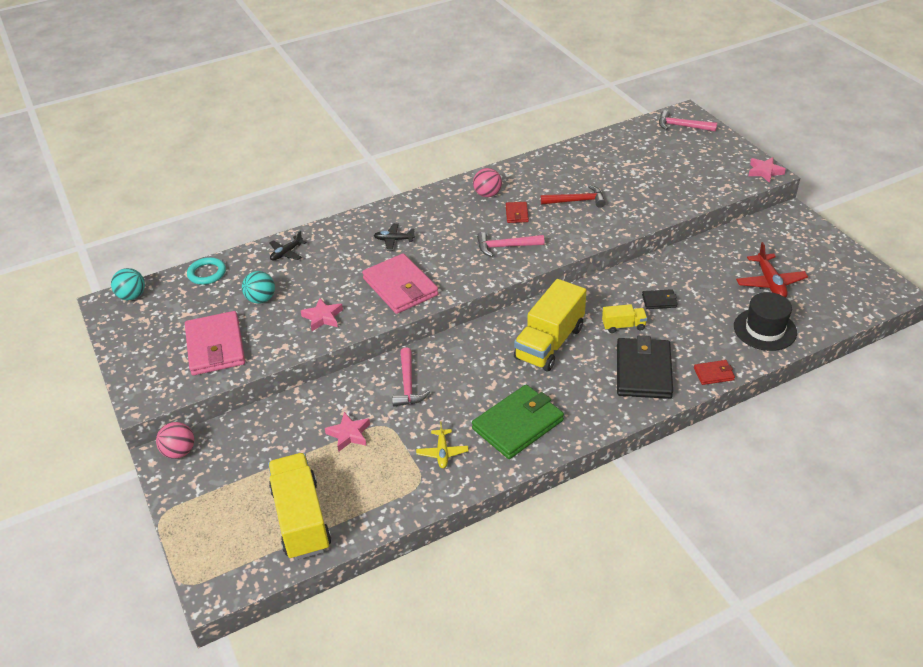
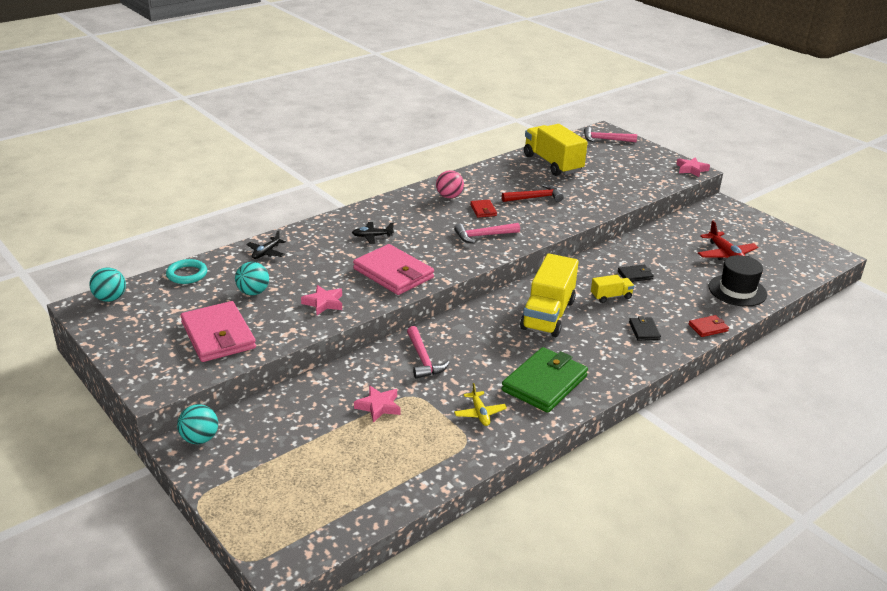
camera: 15 degrees left, 10 degrees down
pink ball [156,422,194,459] -> turquoise ball [177,404,218,444]
yellow truck [268,453,331,560] -> yellow truck moved to [524,124,588,176]
black wallet [617,336,673,399] -> black wallet [629,316,661,340], size x0.47

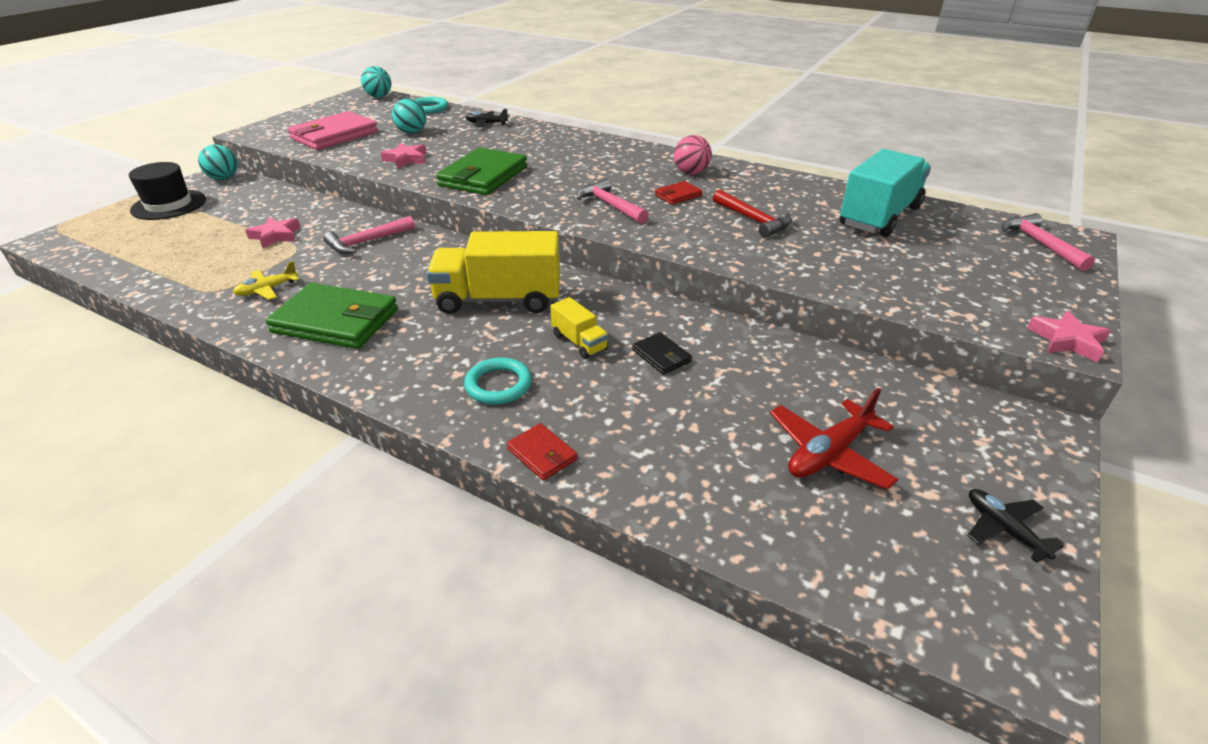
camera: 70 degrees right, 5 degrees up
black plane [352,222,394,244] -> black plane moved to [967,489,1064,563]
pink wallet [353,244,434,295] -> green wallet [436,147,527,195]
yellow truck [524,124,588,176] -> turquoise truck [840,149,931,237]
black wallet [629,316,661,340] -> turquoise ring [464,357,532,405]
black hat [708,255,767,307] -> black hat moved to [129,162,206,220]

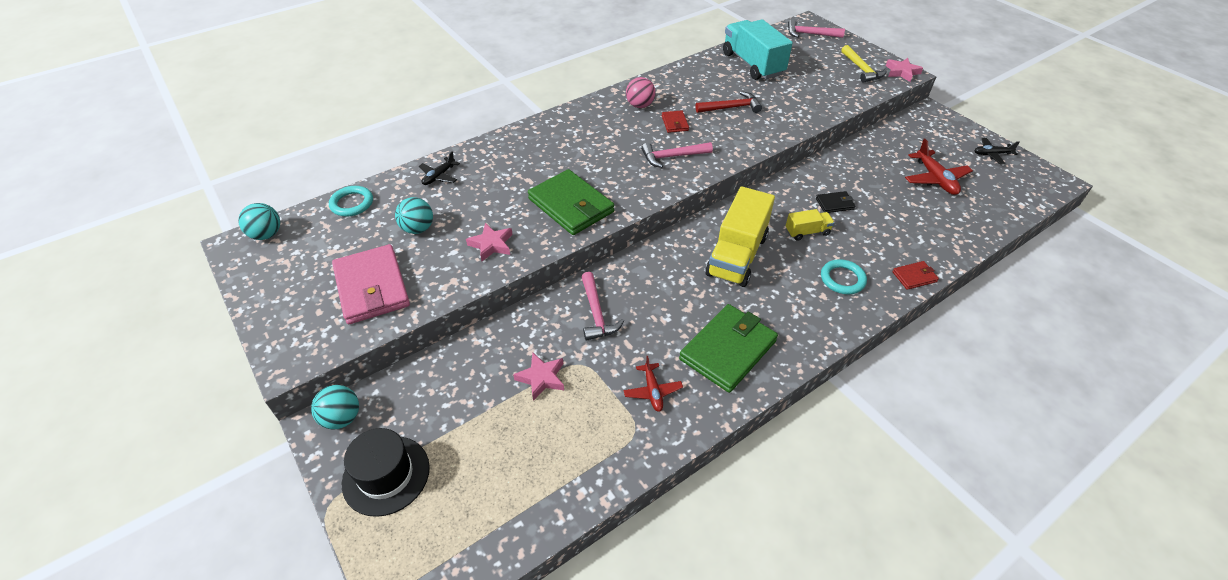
camera: 65 degrees left, 10 degrees up
yellow plane [233,261,299,300] -> red plane [624,356,683,412]
none -> yellow hammer [841,45,887,83]

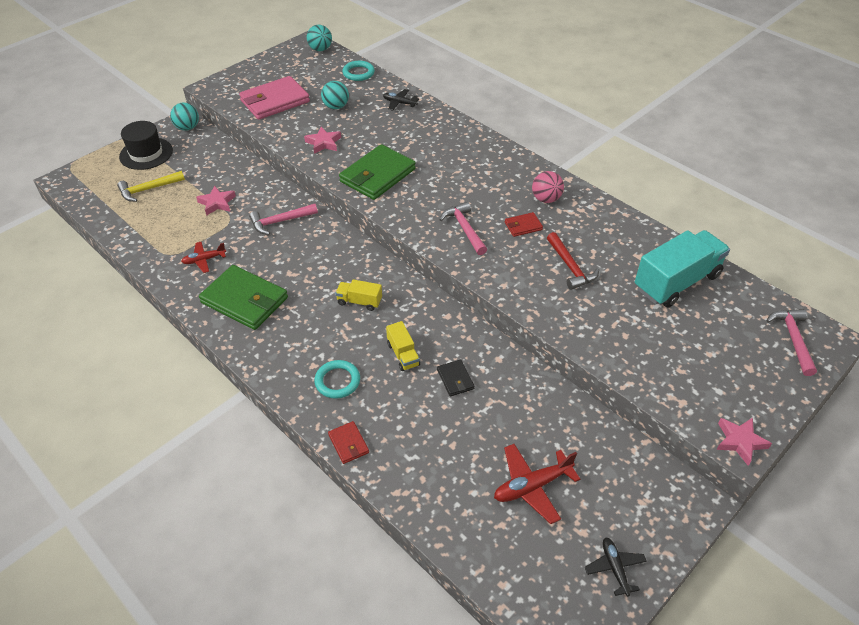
camera: 80 degrees right, 0 degrees up
yellow truck [705,186,775,287] -> yellow truck [335,279,382,311], size x0.48
yellow hammer [841,45,887,83] -> yellow hammer moved to [117,171,185,202]

